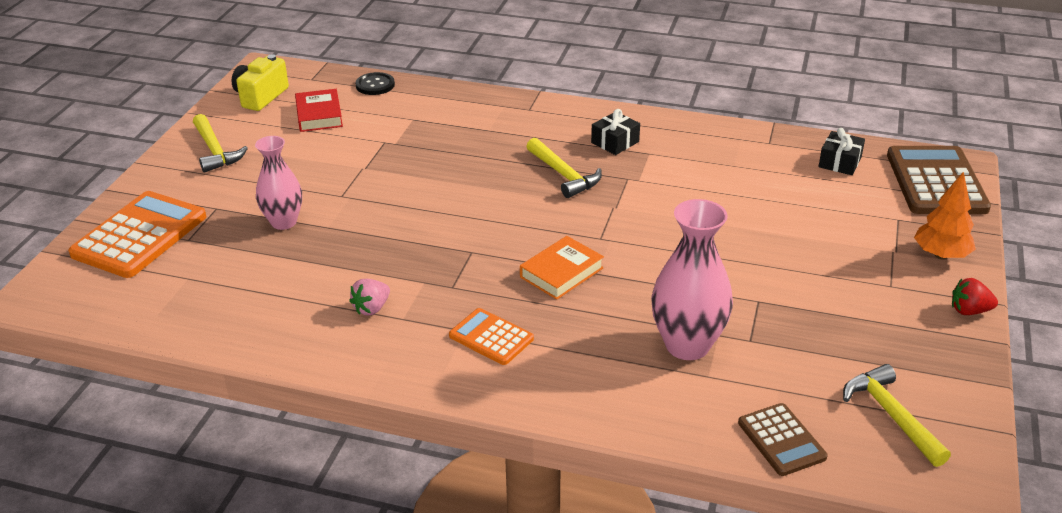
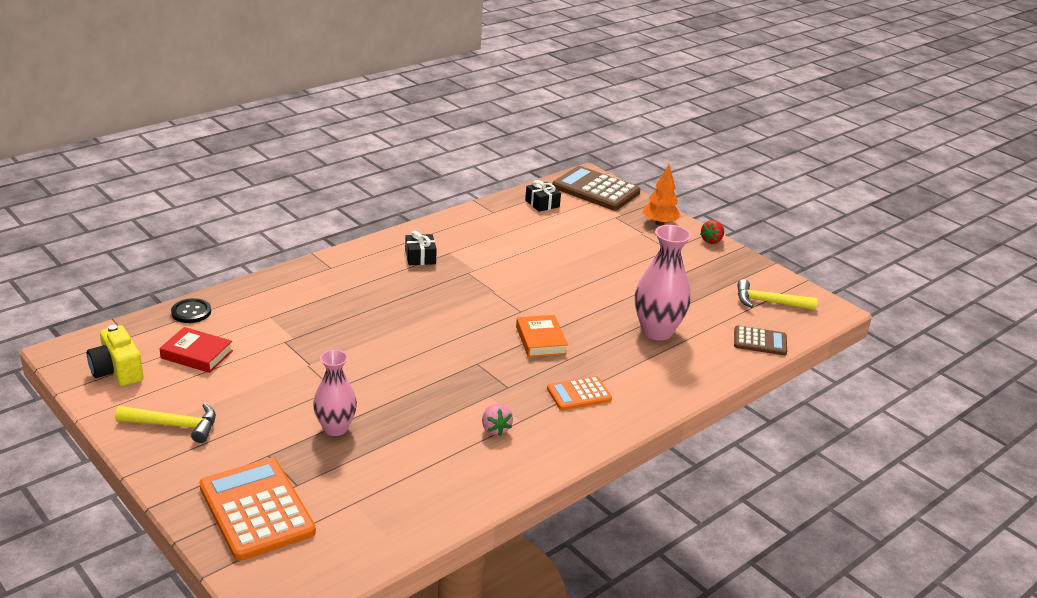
camera: 60 degrees left, 5 degrees down
yellow hammer [526,137,602,198] -> none

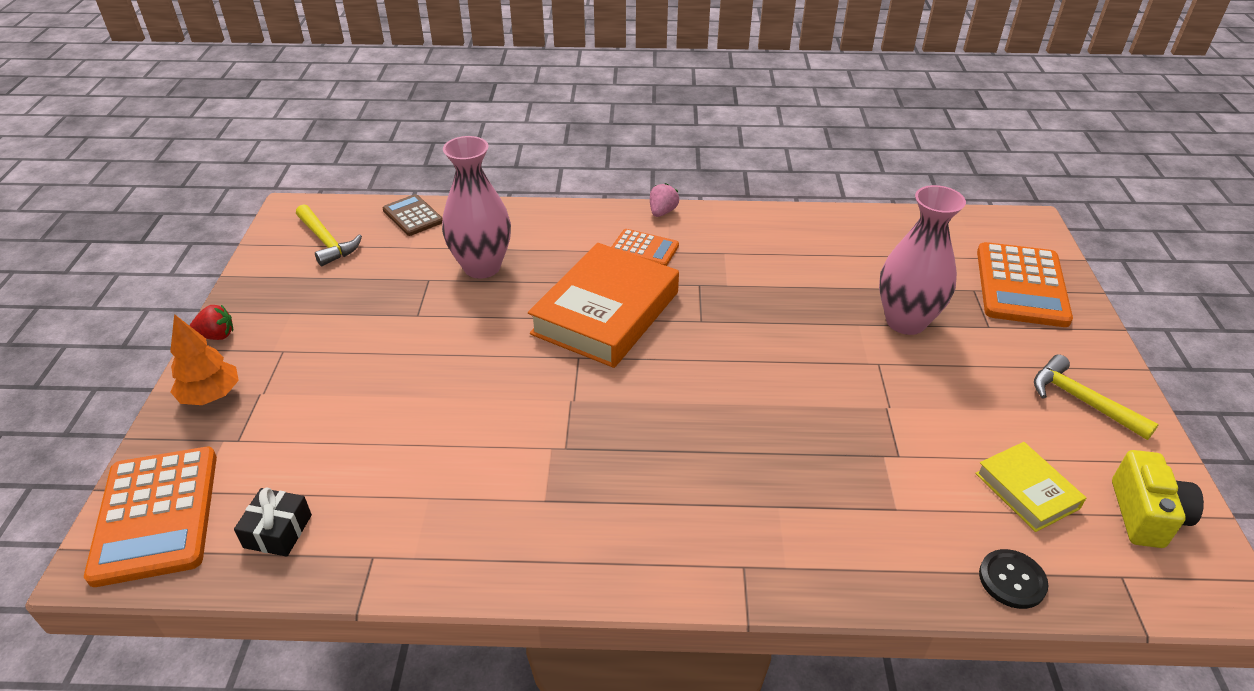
camera: 135 degrees left, 10 degrees up
red book [159,327,233,373] -> yellow book [975,442,1086,532]
pink vase [313,350,357,436] -> pink vase [879,185,966,335], size x1.51
black gift [405,231,437,265] -> none
pink strawberry [482,404,513,436] -> pink strawberry moved to [650,183,679,217]
orange book [516,315,568,357] -> orange book [528,243,679,368], size x1.95
brown calculator [552,166,640,210] -> orange calculator [84,447,217,587]

